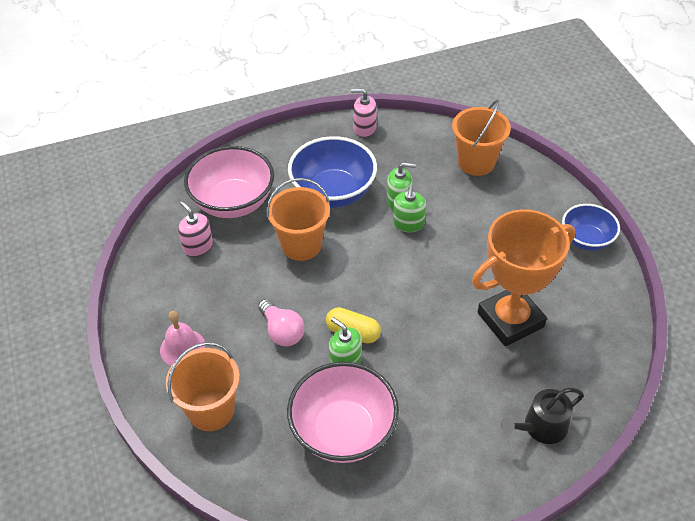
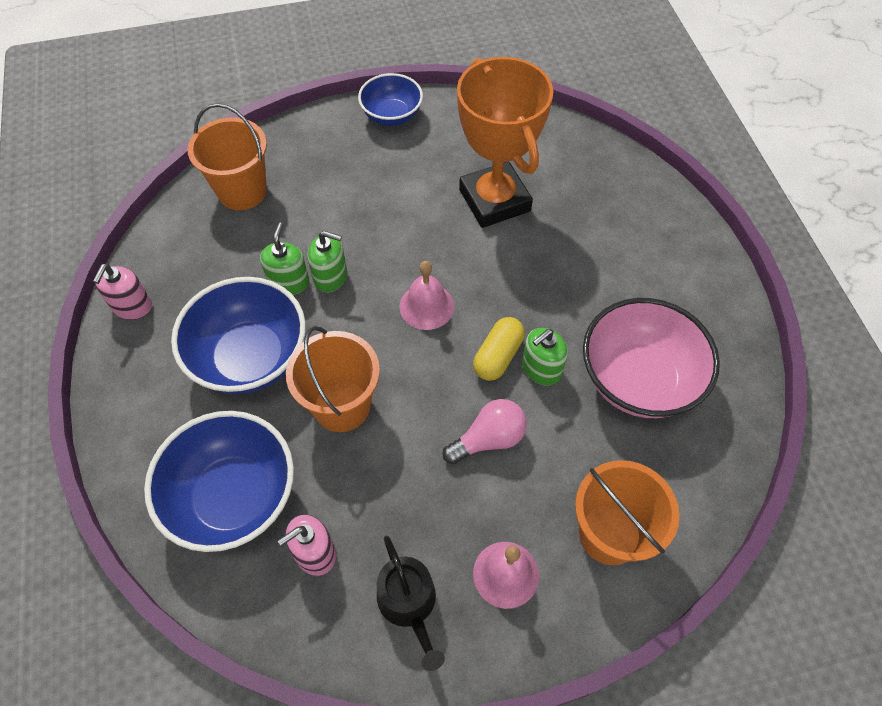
camera: 85 degrees left, 10 degrees up
pink bowl [184,146,274,218] -> blue bowl [144,411,294,552]
black watering can [501,388,584,444] -> black watering can moved to [377,536,445,671]
none -> pink bell [400,261,454,330]

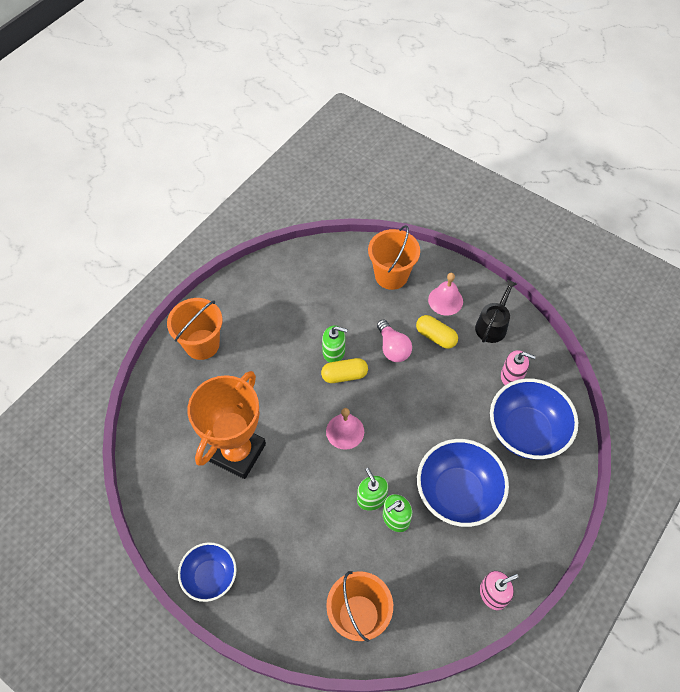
camera: 130 degrees left, 0 degrees up
orange bucket [286,326,380,432] -> orange bucket moved to [167,298,223,360]
pink light bulb [443,399,527,464] -> pink light bulb turned 135 degrees counterclockwise [377,319,412,362]
pink bowl [583,298,720,418] -> none
none -> yellow capsule [416,315,458,349]

